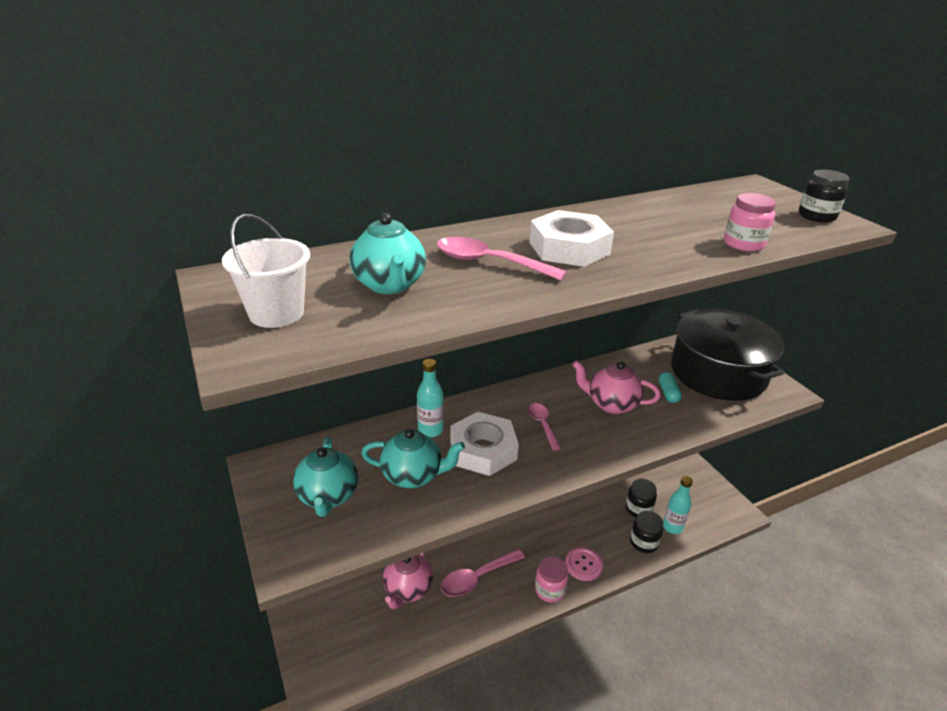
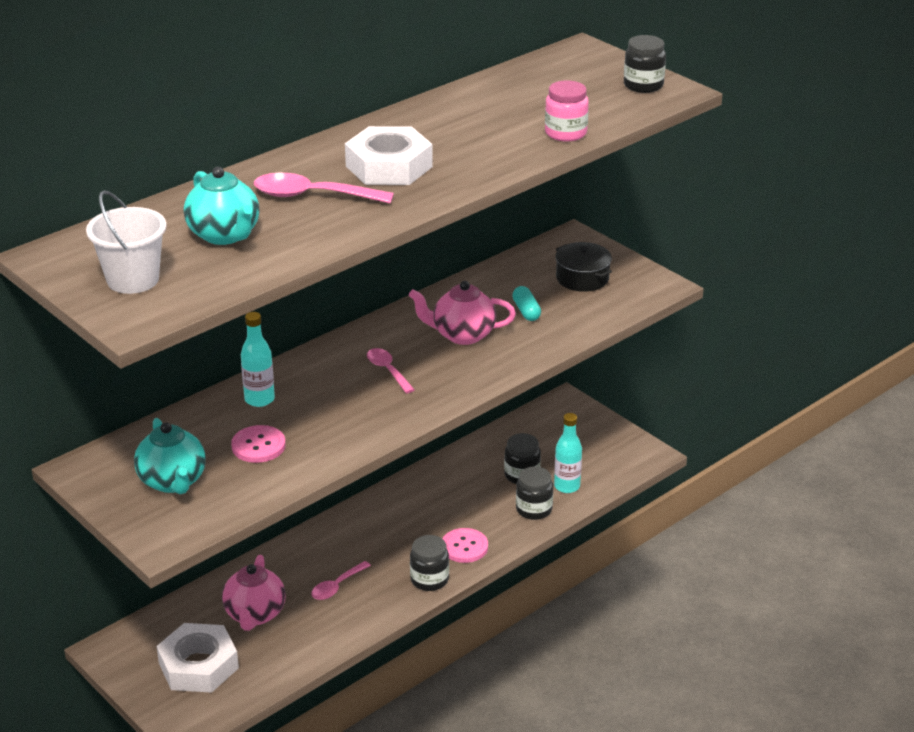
camera: 15 degrees left, 0 degrees up
turquoise teapot [361,429,465,488] -> pink button [231,425,286,463]
pink spoon [441,549,525,597] -> pink spoon [311,561,371,600], size x0.62
white nut [450,412,519,476] -> white nut moved to [156,623,239,693]
pink jar [535,556,568,603] -> black jar [410,535,449,591]
black pot [671,309,784,401] -> black pot [555,242,612,292], size x0.46

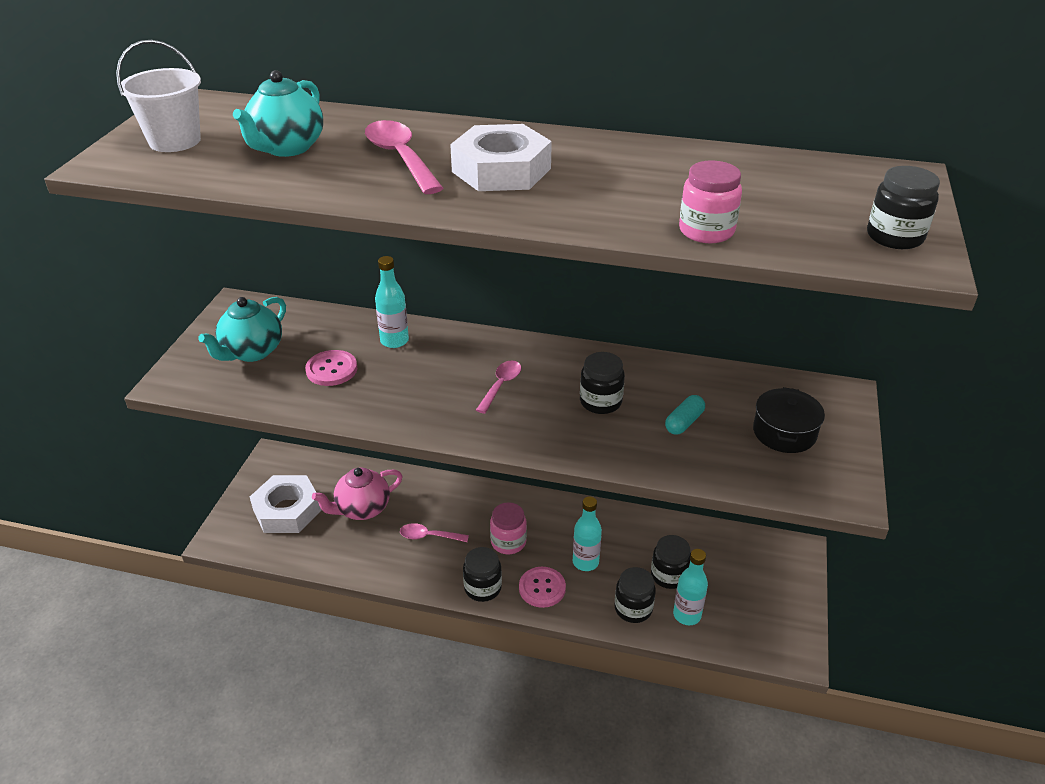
camera: 55 degrees right, 5 degrees up
pink teapot [409,281,516,345] -> black jar [580,352,625,414]
none -> pink jar [490,502,527,554]
none -> turquoise bottle [573,496,602,571]

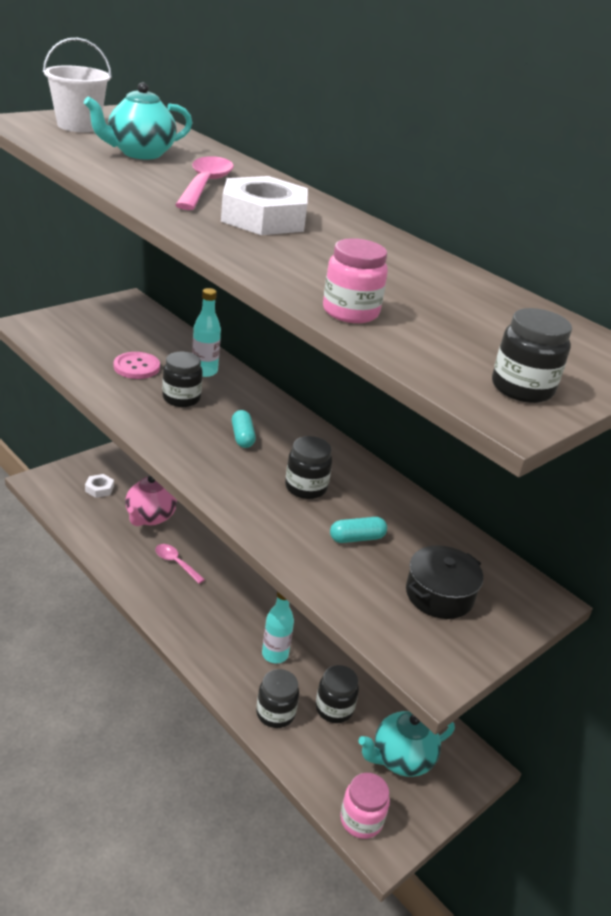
camera: 30 degrees right, 5 degrees down
turquoise teapot [198,297,286,362] -> turquoise teapot moved to [359,711,455,777]
white nut [250,475,322,533] -> white nut [85,474,114,498], size x0.48
pink teapot [312,467,403,520] -> pink teapot turned 75 degrees counterclockwise [125,476,177,526]
black jar [463,547,502,602] -> black jar moved to [162,351,203,407]
pink spoon [476,360,521,414] -> turquoise capsule [232,410,256,448]
pink jar [490,502,527,554] -> pink jar moved to [340,773,390,839]
pink button [519,567,566,608] -> none
turquoise bottle [673,549,708,625] -> none

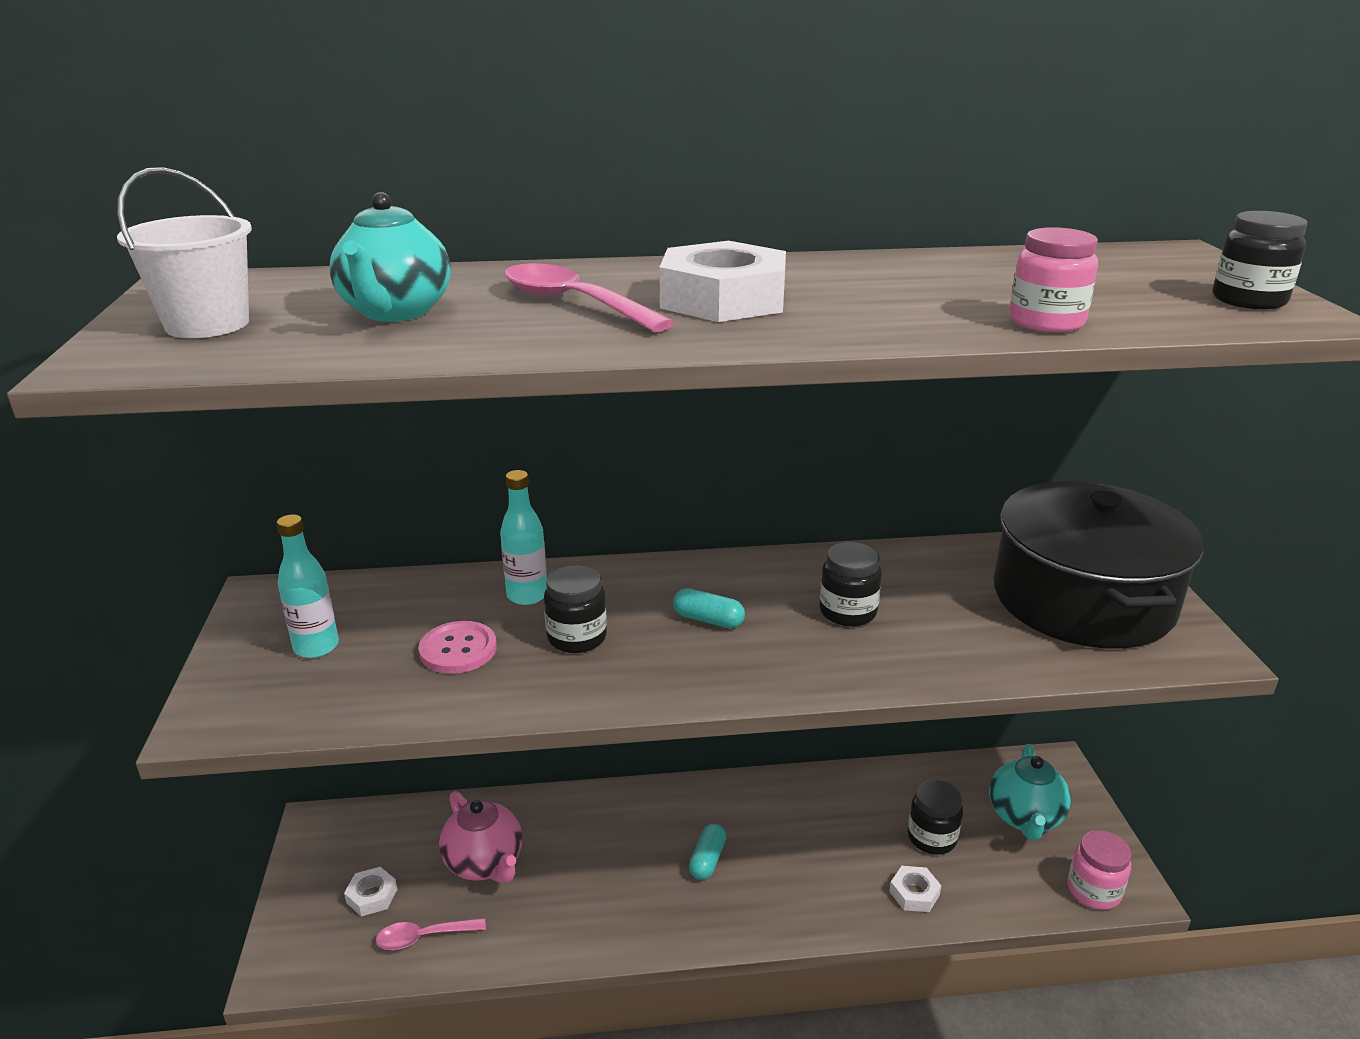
camera: 50 degrees left, 5 degrees down
pink spoon [155,544,205,584] -> pink spoon moved to [376,918,486,950]
black jar [256,669,299,728] -> white nut [889,866,941,912]
turquoise bottle [262,591,294,663] -> turquoise bottle moved to [276,515,339,658]
turquoise capsule [330,517,387,543] -> turquoise capsule moved to [689,824,726,880]
black pot [406,545,483,619] -> black pot [994,481,1204,649], size x2.18

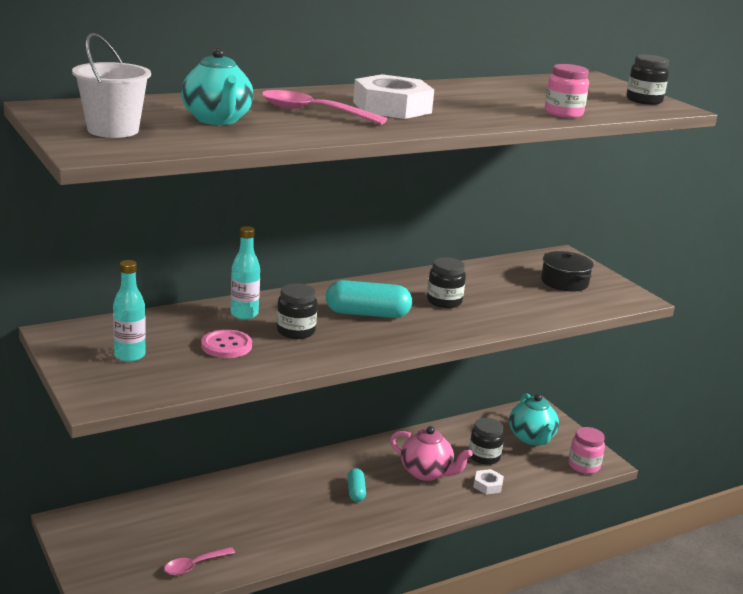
camera: 25 degrees left, 5 degrees down
white nut [344,867,397,916] -> none
pink teapot [439,791,522,884] -> pink teapot moved to [390,426,473,481]
turquoise capsule [673,588,745,628] -> turquoise capsule [326,280,412,318], size x1.79
black pot [994,481,1204,649] -> black pot [541,251,594,291], size x0.46

